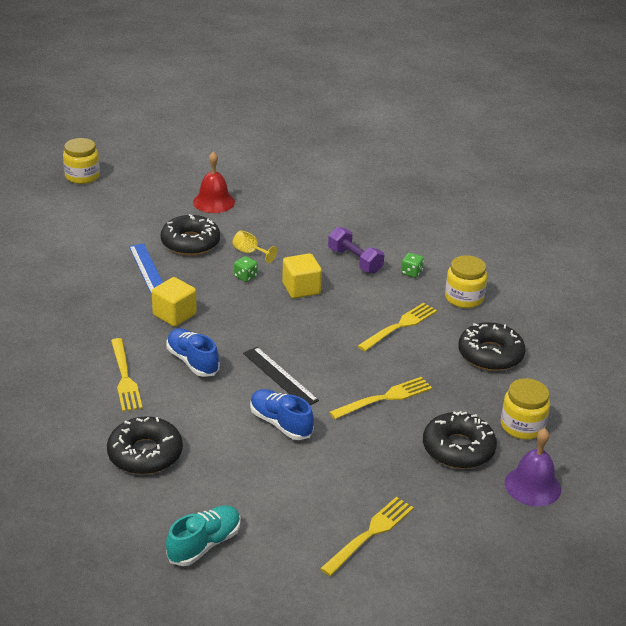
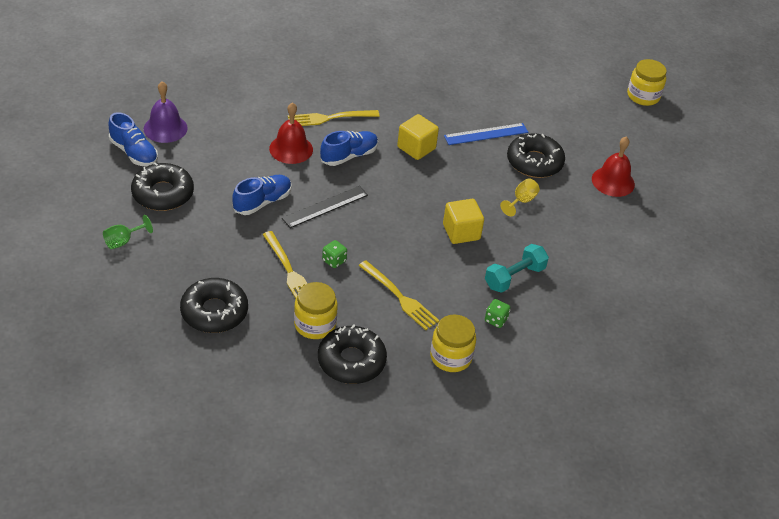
camera: 90 degrees right, 10 degrees up
black donut [107,416,183,475] -> black donut moved to [131,162,194,211]
turquoise shoe [166,505,240,566] -> blue shoe [109,112,158,167]
green dice [234,256,258,282] -> green dice moved to [322,240,347,268]
yellow fork [320,497,414,576] -> green goblet [103,215,153,249]
purple dumbbell [328,227,384,274] -> turquoise dumbbell [485,244,549,293]
yellow jar [501,378,550,440] -> yellow jar moved to [294,282,338,339]
purple bell [505,428,561,507] -> purple bell moved to [144,81,188,143]
none -> red bell [269,102,313,164]

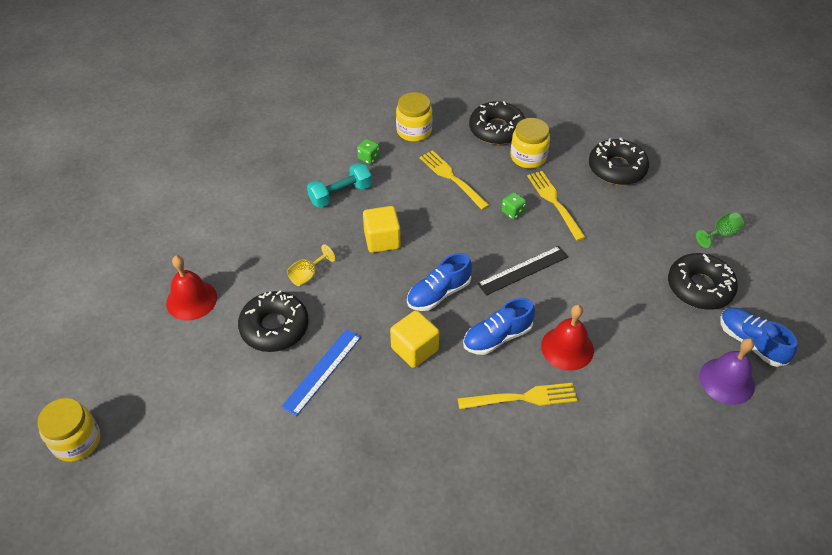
camera: 170 degrees left, 5 degrees up
blue shoe [233,175,292,215] -> blue shoe moved to [407,253,472,311]
blue ruler [444,123,528,145] -> blue ruler turned 45 degrees counterclockwise [281,329,361,416]

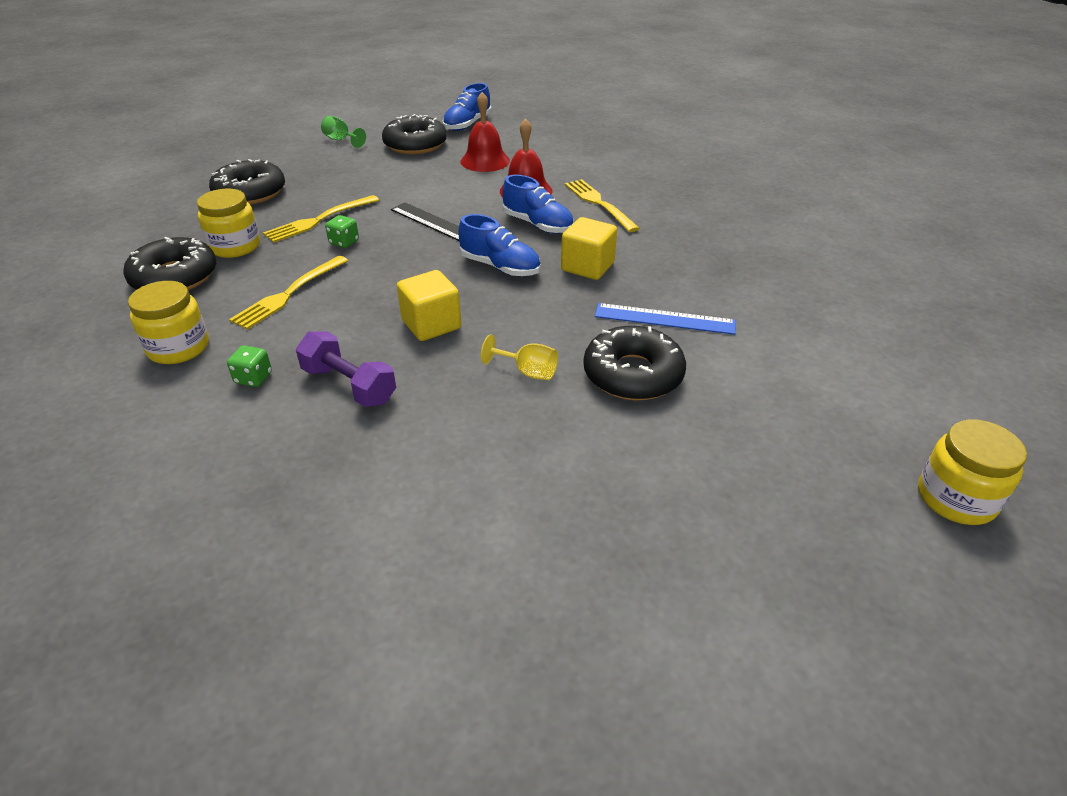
camera: 110 degrees left, 10 degrees down
red bell [166,255,217,321] -> red bell moved to [460,92,510,172]
turquoise dumbbell [307,163,372,208] -> purple dumbbell [296,331,396,407]
purple bell [699,338,755,405] -> none

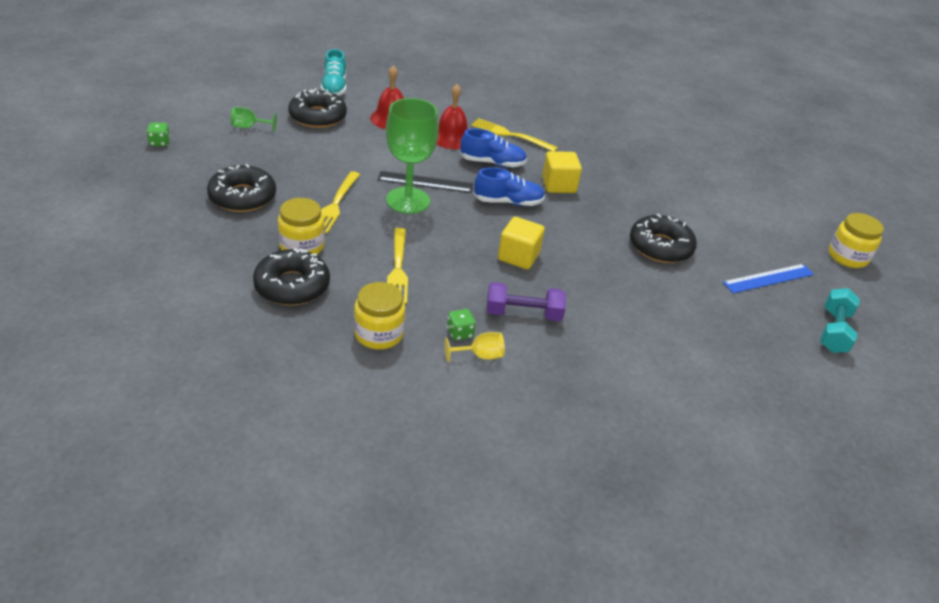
camera: 40 degrees left, 0 degrees up
green dice [325,215,359,248] -> green dice moved to [146,122,170,146]
blue shoe [442,83,491,131] -> turquoise shoe [321,49,346,96]
yellow goblet [481,334,558,380] -> yellow goblet moved to [445,332,505,362]
blue ruler [595,303,736,335] -> blue ruler moved to [723,264,814,293]
none -> green goblet [386,98,439,214]
none -> turquoise dumbbell [820,288,860,353]

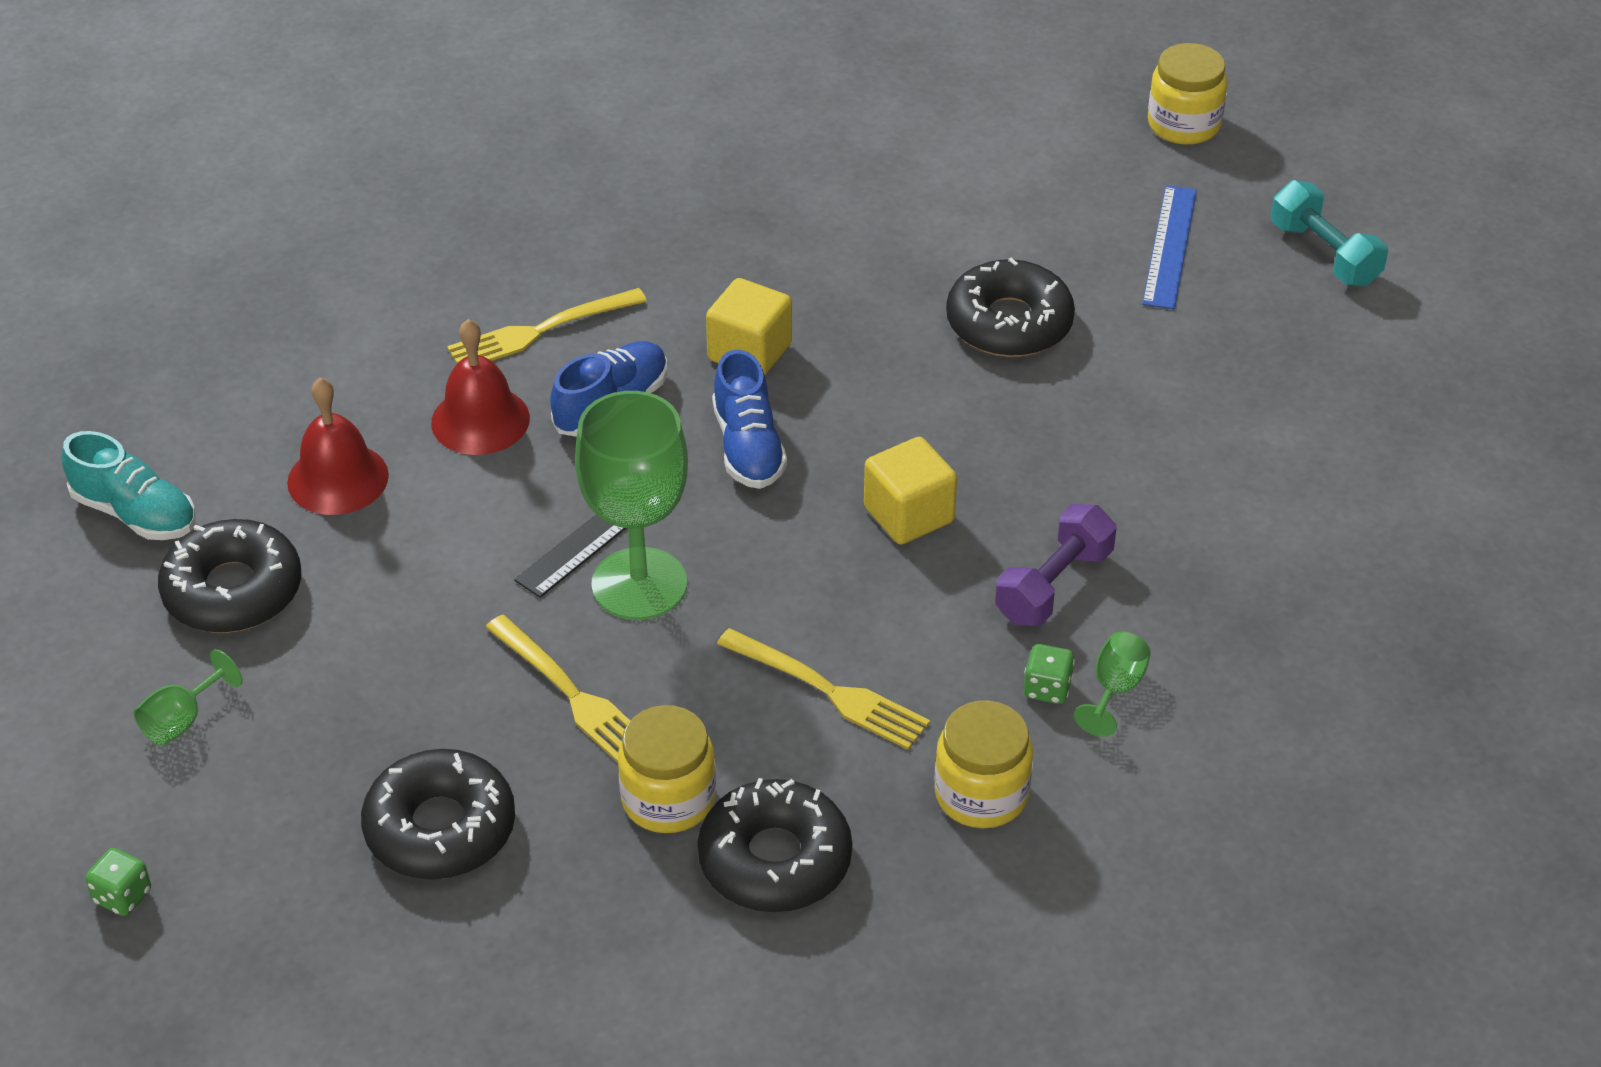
camera: 50 degrees left, 5 degrees up
yellow goblet [445,332,505,362] -> green goblet [1074,632,1151,737]
blue shoe [474,167,545,206] -> blue shoe turned 135 degrees clockwise [712,350,787,489]

